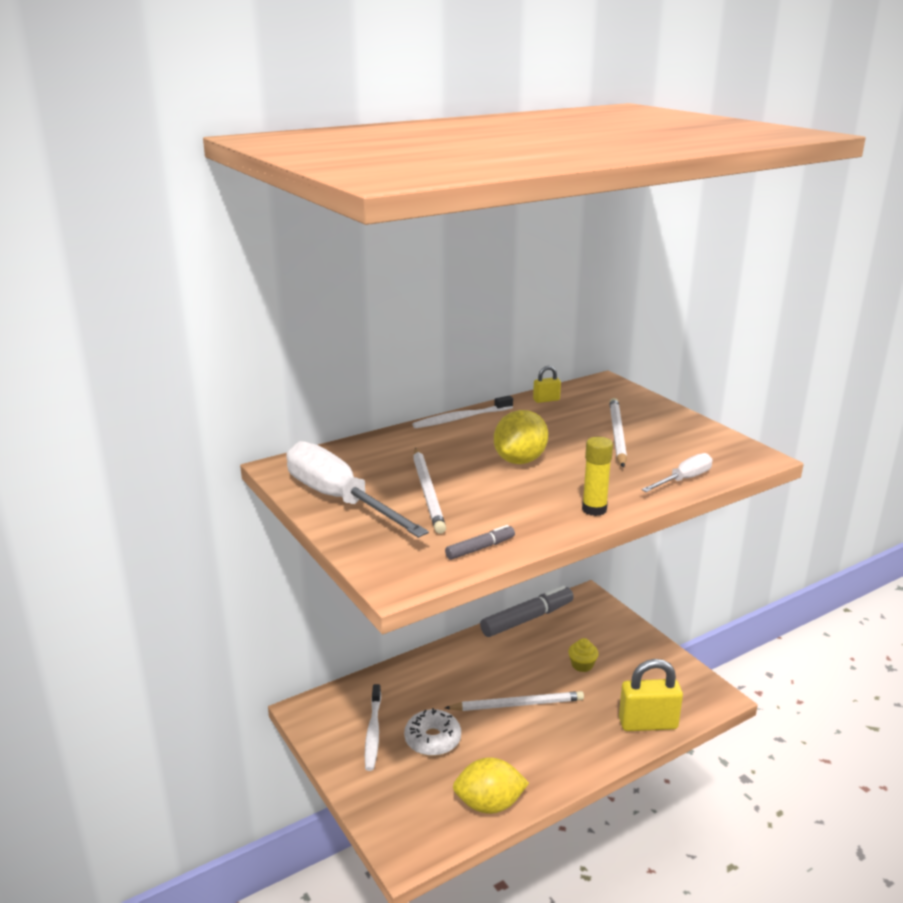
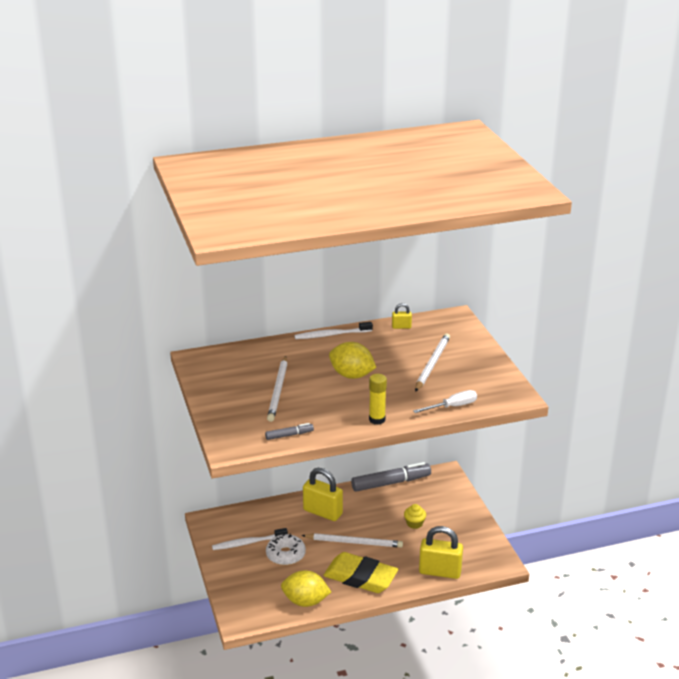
camera: 15 degrees right, 5 degrees up
white screwdriver [286,441,429,538] -> none
white toothbrush [365,684,381,771] -> white toothbrush turned 60 degrees clockwise [212,528,288,550]
yellow lemon [494,410,548,464] -> yellow lemon turned 75 degrees clockwise [329,342,376,379]
none -> yellow padlock [303,468,343,521]
none -> yellow eraser [323,552,398,593]

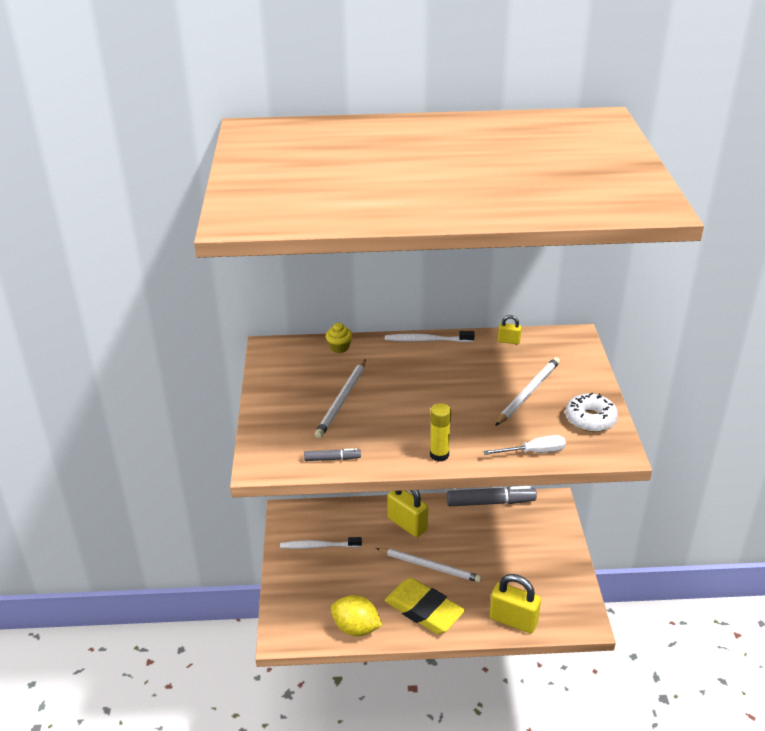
camera: 15 degrees right, 5 degrees up
white donut [266,534,306,565] -> white donut moved to [565,393,618,432]
yellow lemon [329,342,376,379] -> none
yellow cupcake [404,504,426,529] -> yellow cupcake moved to [326,323,353,353]

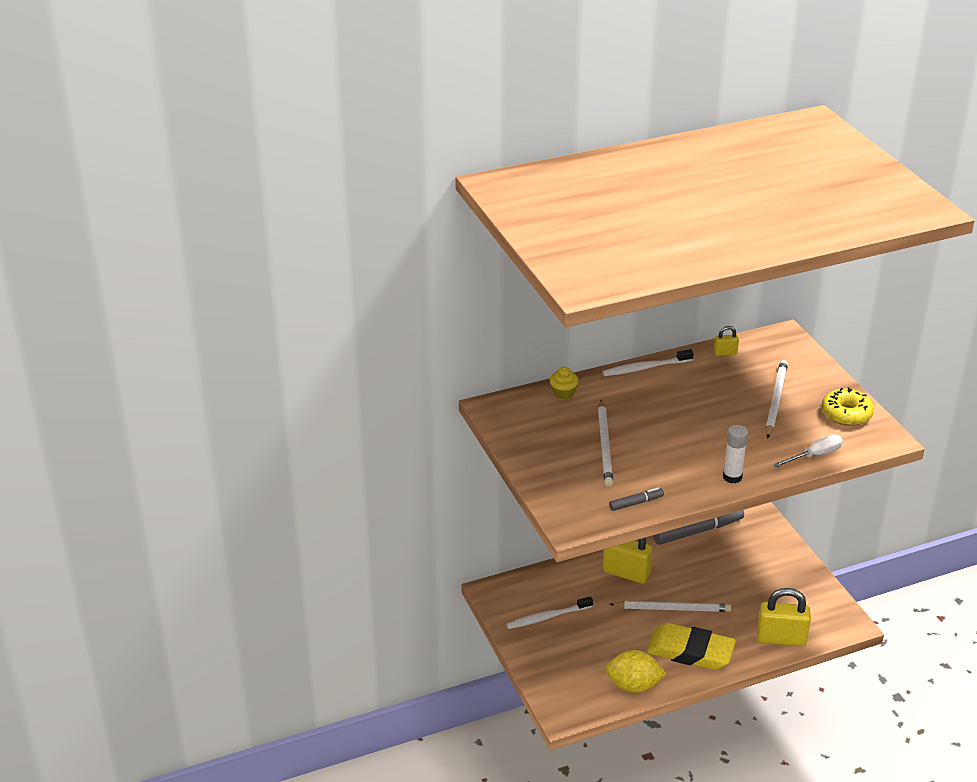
camera: 20 degrees left, 0 degrees up
yellow glue stick [430,403,451,462] -> white glue stick [723,425,748,483]
white donut [565,393,618,432] -> yellow donut [822,387,874,426]

